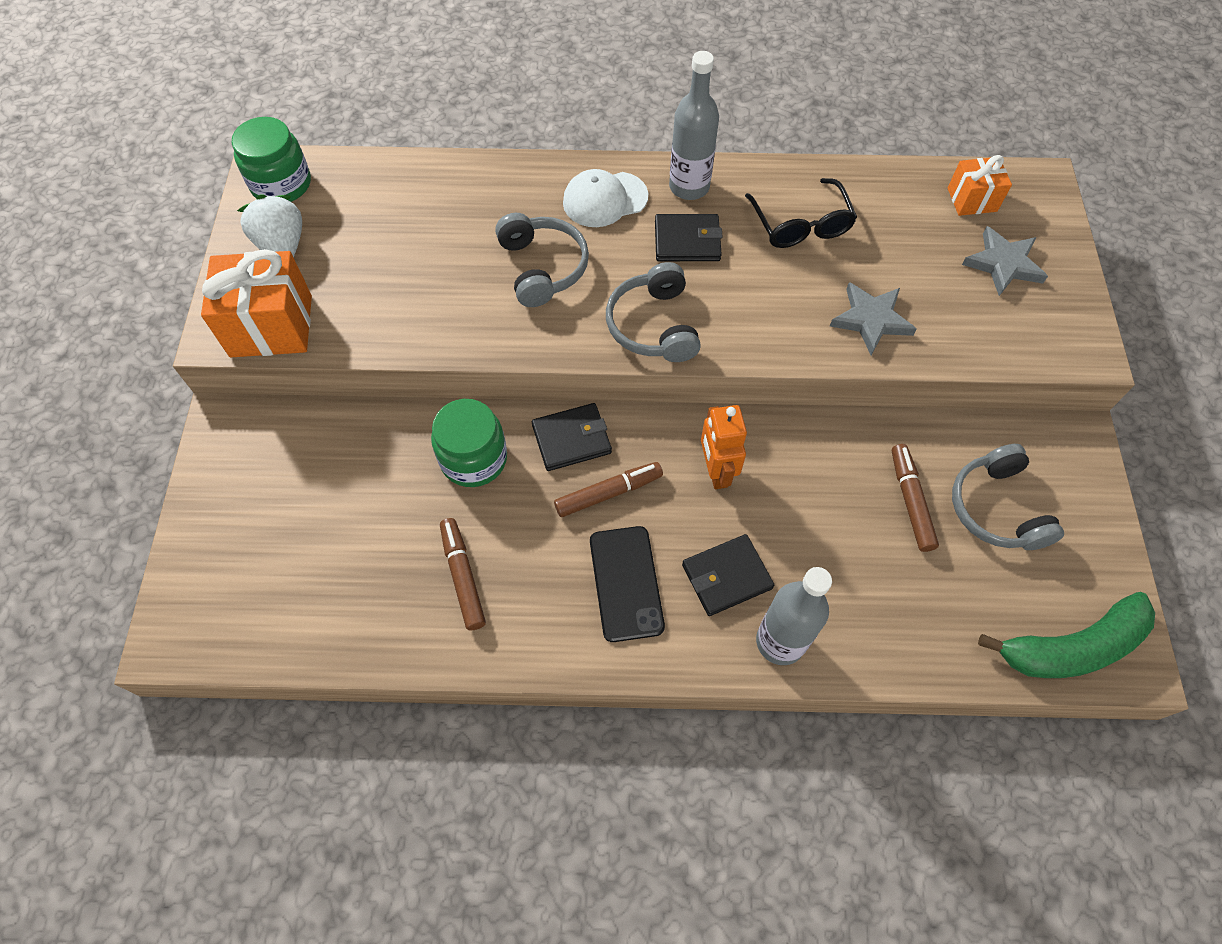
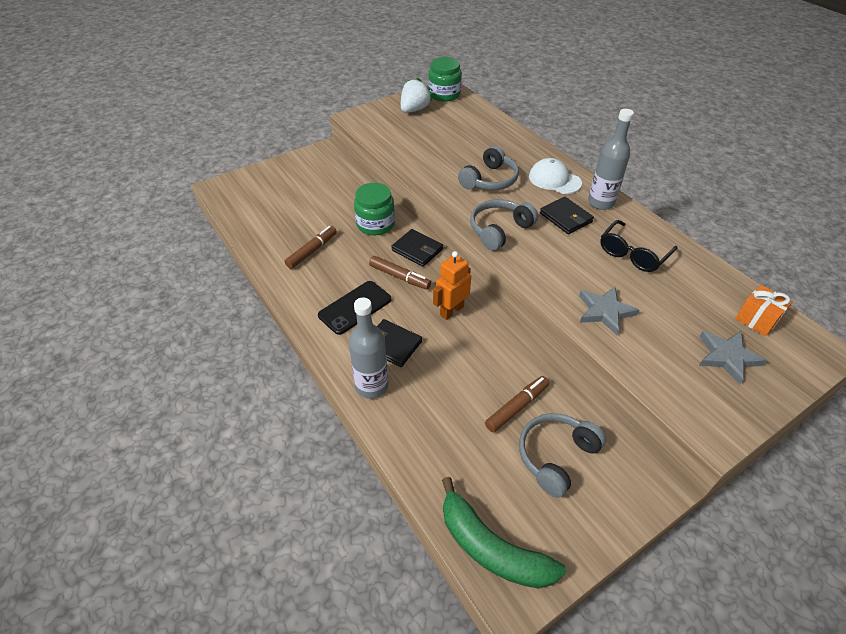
camera: 55 degrees right, 15 degrees down
orange gift [201,249,312,357] -> none

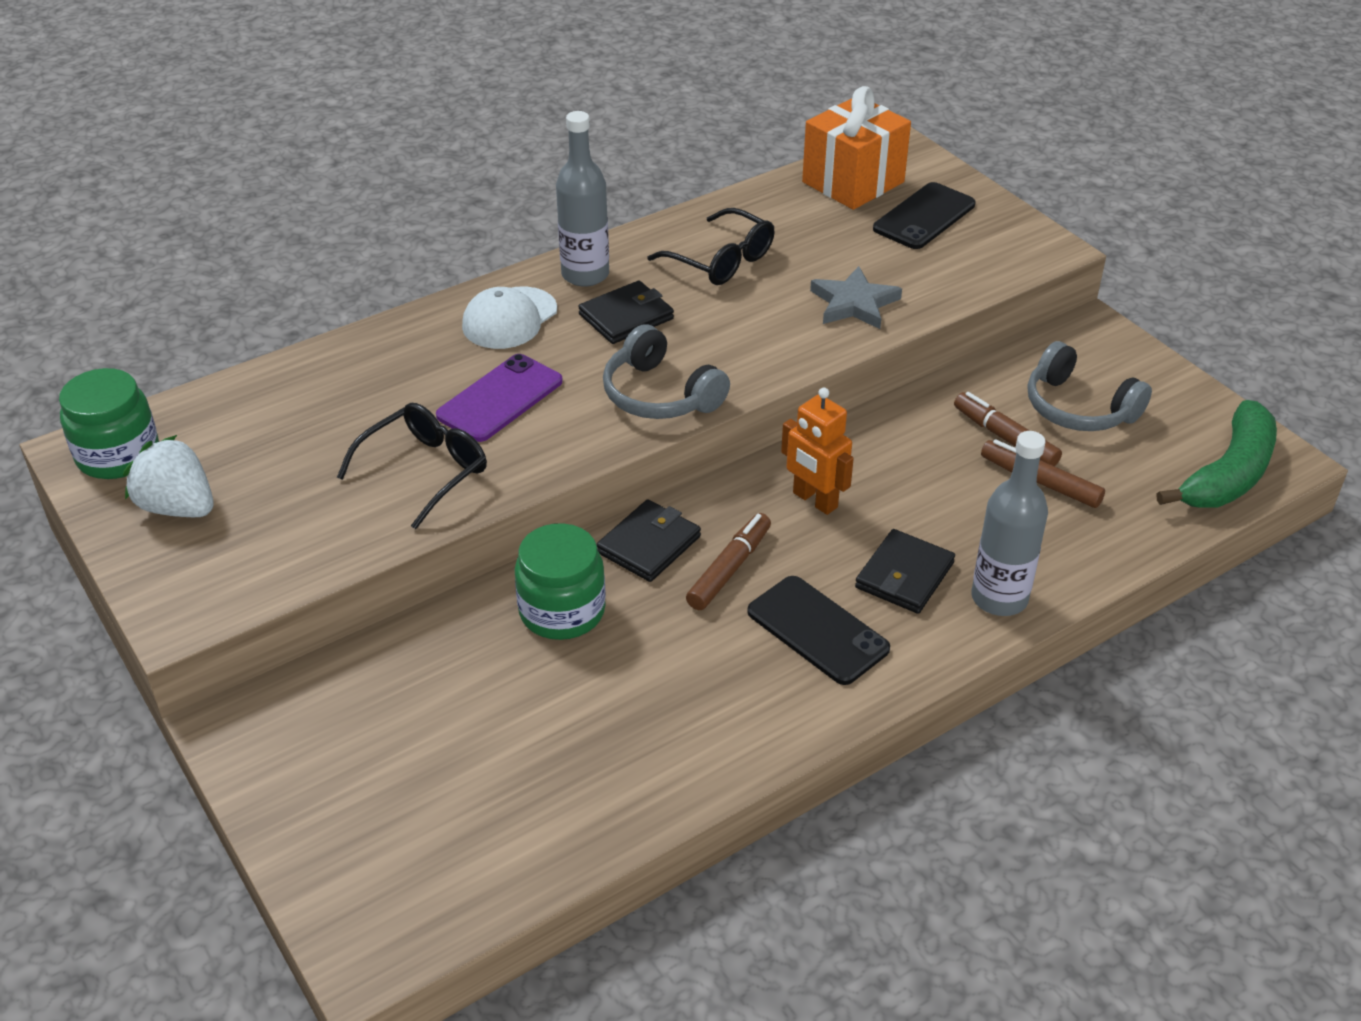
camera: 90 degrees left, 5 degrees down
brown marker [284,226,337,269] -> brown marker moved to [981,439,1105,508]
grey headphones [458,146,519,190] -> purple phone [436,354,563,442]
grey star [699,331,767,385] -> black phone [873,182,976,249]
orange gift [735,285,793,336] -> orange gift [802,86,911,210], size x1.74
none -> black glasses [337,403,487,529]

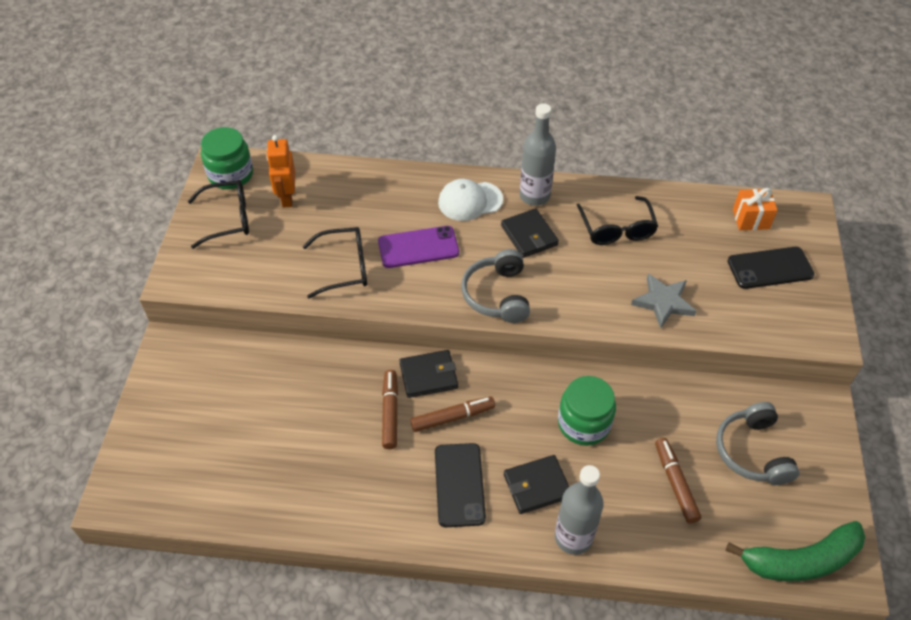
camera: 40 degrees right, 10 degrees up
white strawberry [123,435,214,517] -> black glasses [188,180,249,249]
green jar [515,523,606,640] -> green jar moved to [558,376,616,446]
black wallet [578,281,674,344] -> black wallet turned 60 degrees clockwise [501,208,559,258]
orange robot [781,388,854,515] -> orange robot moved to [266,135,295,207]
orange gift [802,86,911,210] -> orange gift [733,188,778,230], size x0.58
brown marker [954,392,1062,466] -> brown marker moved to [382,370,398,449]

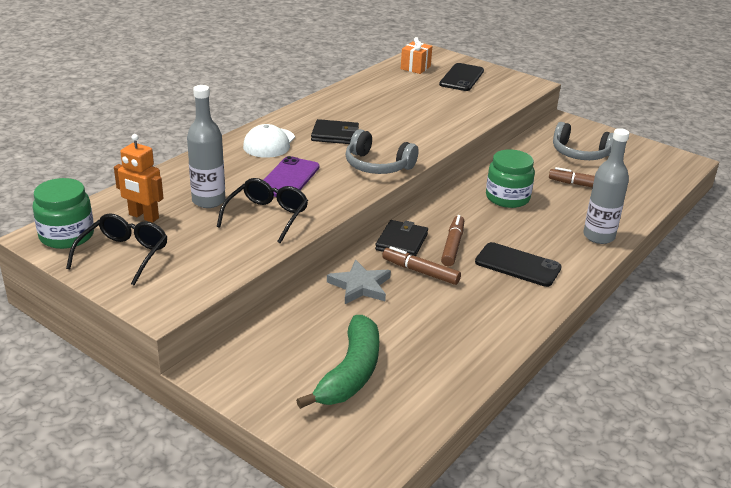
camera: 60 degrees left, 20 degrees down
black wallet [504,455,569,514] -> none
grey bottle [520,103,556,206] -> grey bottle moved to [187,85,225,208]
black glasses [576,196,658,245] -> none
grey star [631,274,696,329] -> grey star moved to [327,260,391,304]
green banana [725,521,865,582] -> green banana moved to [296,315,379,409]

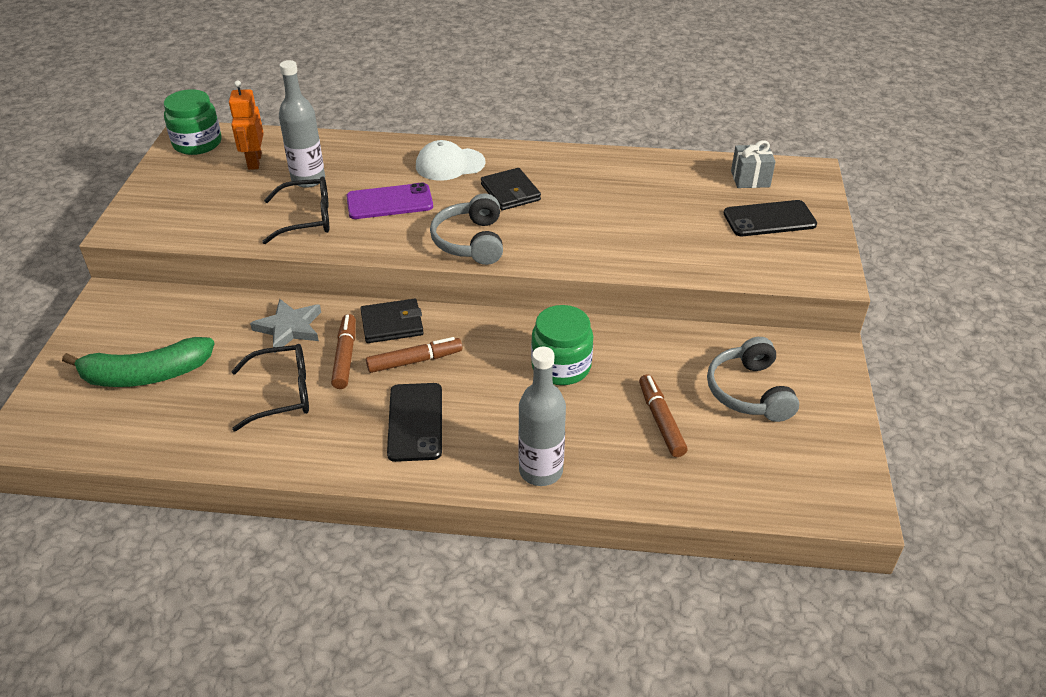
camera: 60 degrees right, 10 degrees up
black glasses [66,213,167,285] -> black glasses moved to [231,344,309,431]
orange gift [401,37,432,74] -> grey gift [731,140,776,188]

